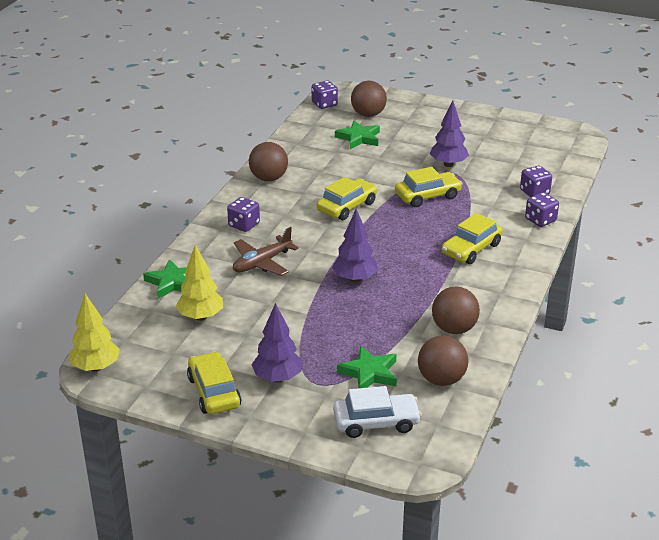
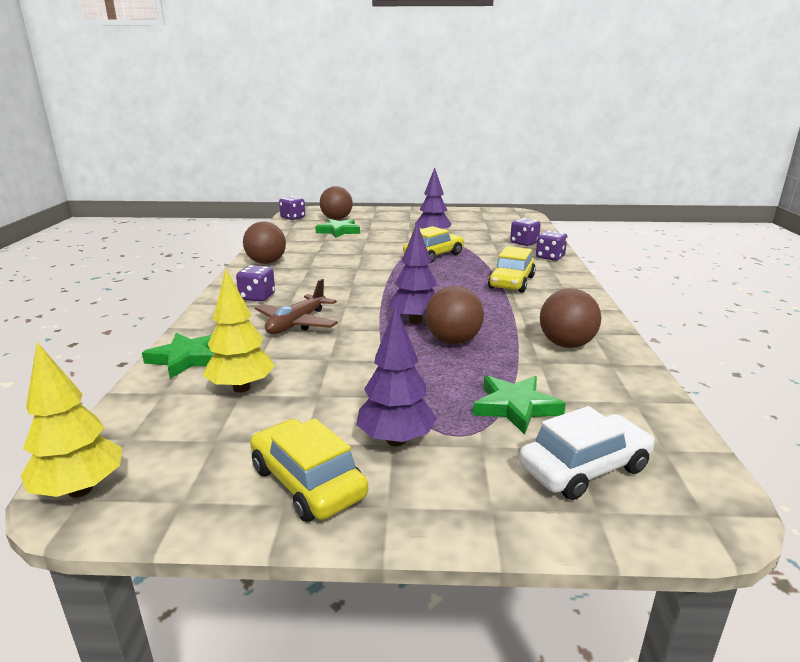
camera: 20 degrees left, 10 degrees down
yellow car [317,177,377,220] -> none
brown ball [418,335,468,386] -> brown ball moved to [425,286,484,344]

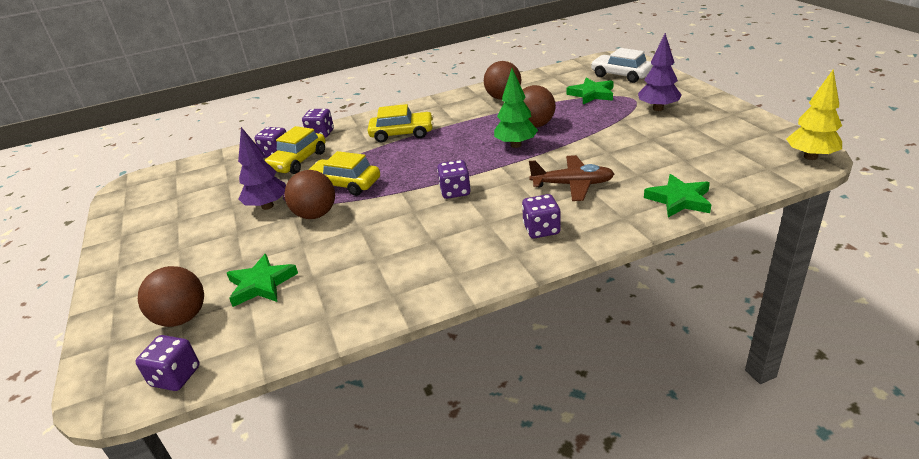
camera: 110 degrees left, 10 degrees up
yellow tree [203,269,275,393] -> none
brown ball [243,221,286,264] -> brown ball moved to [284,170,335,219]
yellow car [250,418,368,522] -> yellow car moved to [264,126,326,174]
purple tree [389,223,437,324] -> green tree [494,68,538,148]
none -> purple dice [437,160,471,199]

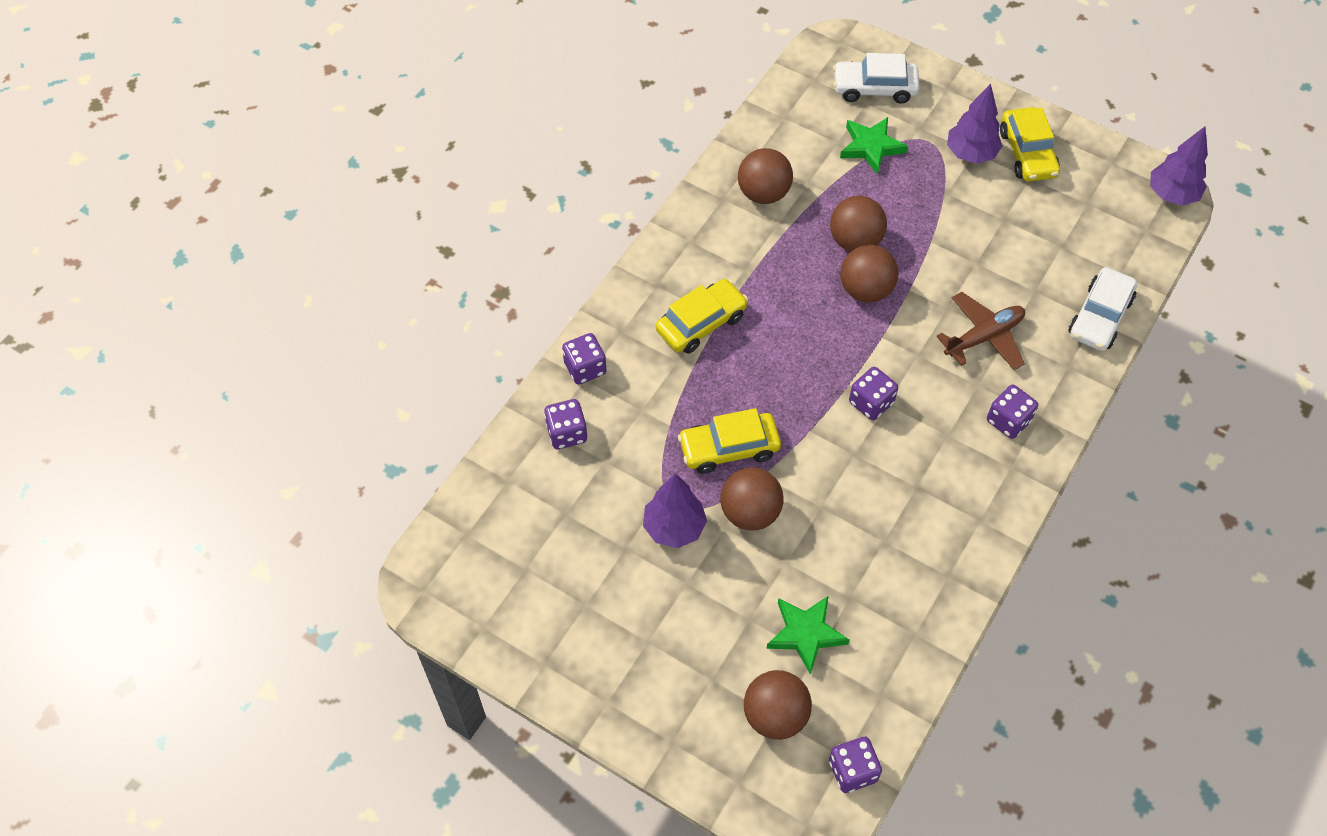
camera: 40 degrees left, 25 degrees up
yellow car [264,126,326,174] -> yellow car moved to [1000,107,1060,182]
green tree [494,68,538,148] -> brown ball [840,245,899,303]
green star [644,174,712,218] -> white car [1069,267,1137,351]
yellow tree [786,69,842,160] -> purple tree [1150,126,1208,206]

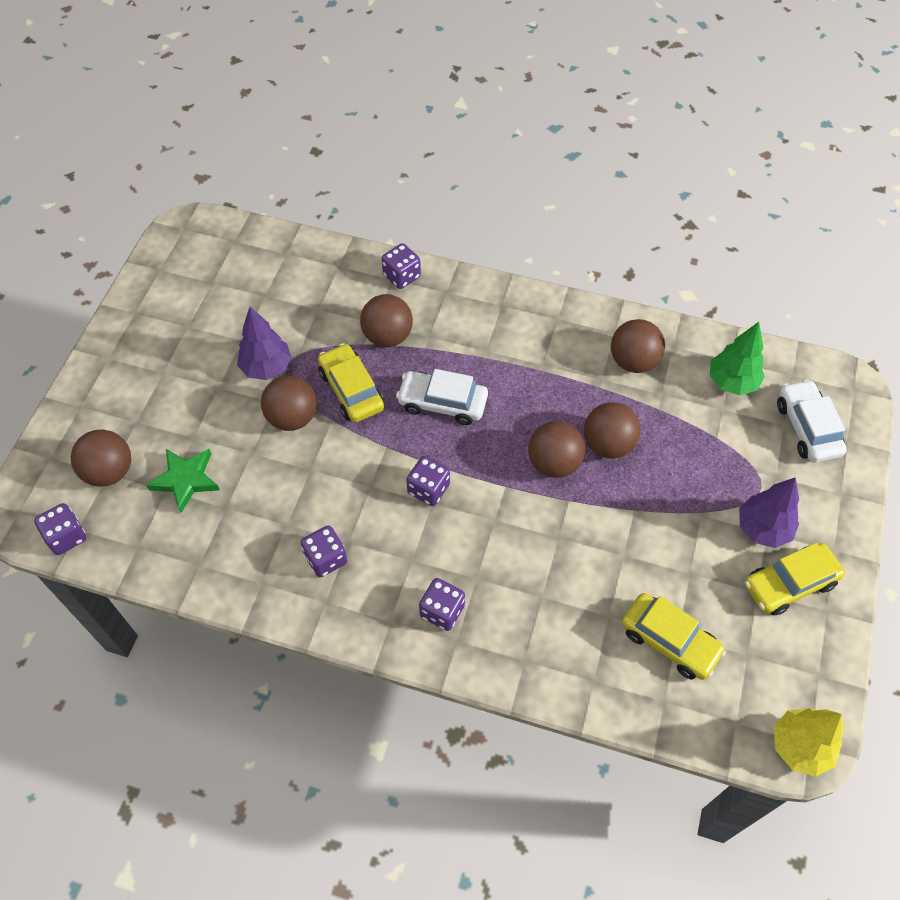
camera: 75 degrees right, 0 degrees up
purple dice [544,399,587,449] -> purple dice moved to [301,525,347,577]
yellow car [655,279,748,354] -> yellow car moved to [622,593,726,680]
green star [840,117,908,175] -> none
brown plane [936,292,1025,370] -> none
white car [1069,267,1137,351] -> white car moved to [396,369,488,425]
purple tree [1150,126,1208,206] -> yellow tree [774,708,844,776]
none -> brown ball [360,294,413,347]
none -> green tree [710,322,765,395]

